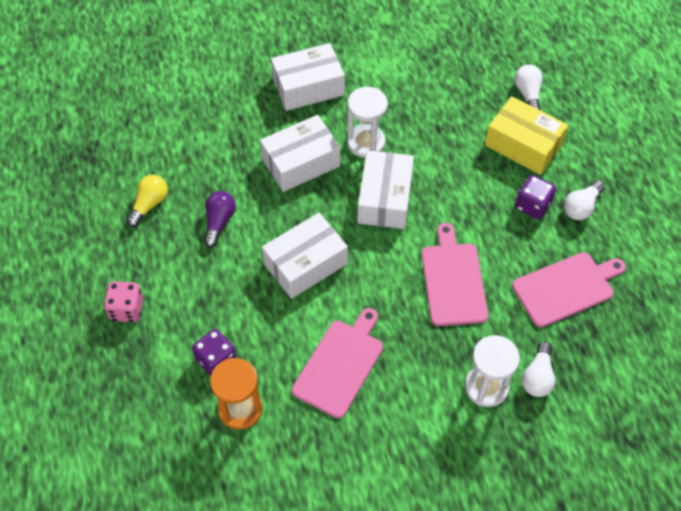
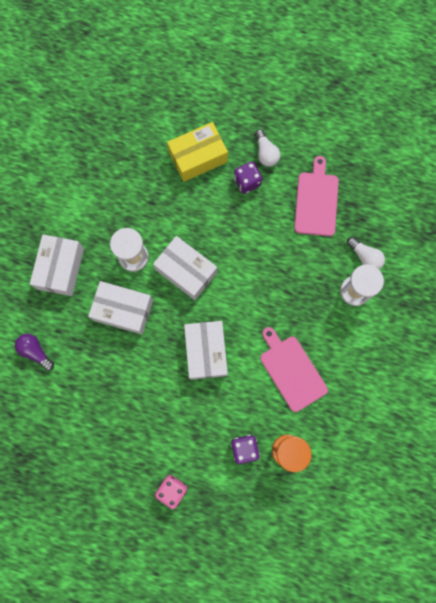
camera: 60 degrees left, 20 degrees up
yellow light bulb [126,175,168,227] -> none
purple light bulb [204,191,236,248] -> purple light bulb moved to [15,334,54,371]
white box [260,115,340,192] -> white box turned 75 degrees counterclockwise [88,281,153,335]
pink cutting board [422,223,488,326] -> none
white light bulb [514,65,543,111] -> none

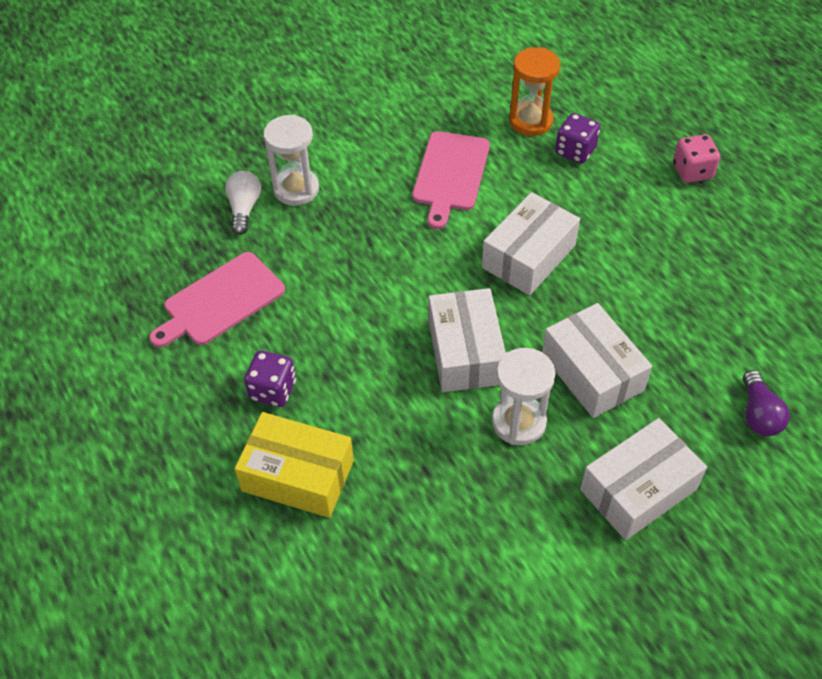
camera: 135 degrees left, 25 degrees down
white light bulb [255,129,280,167] -> none

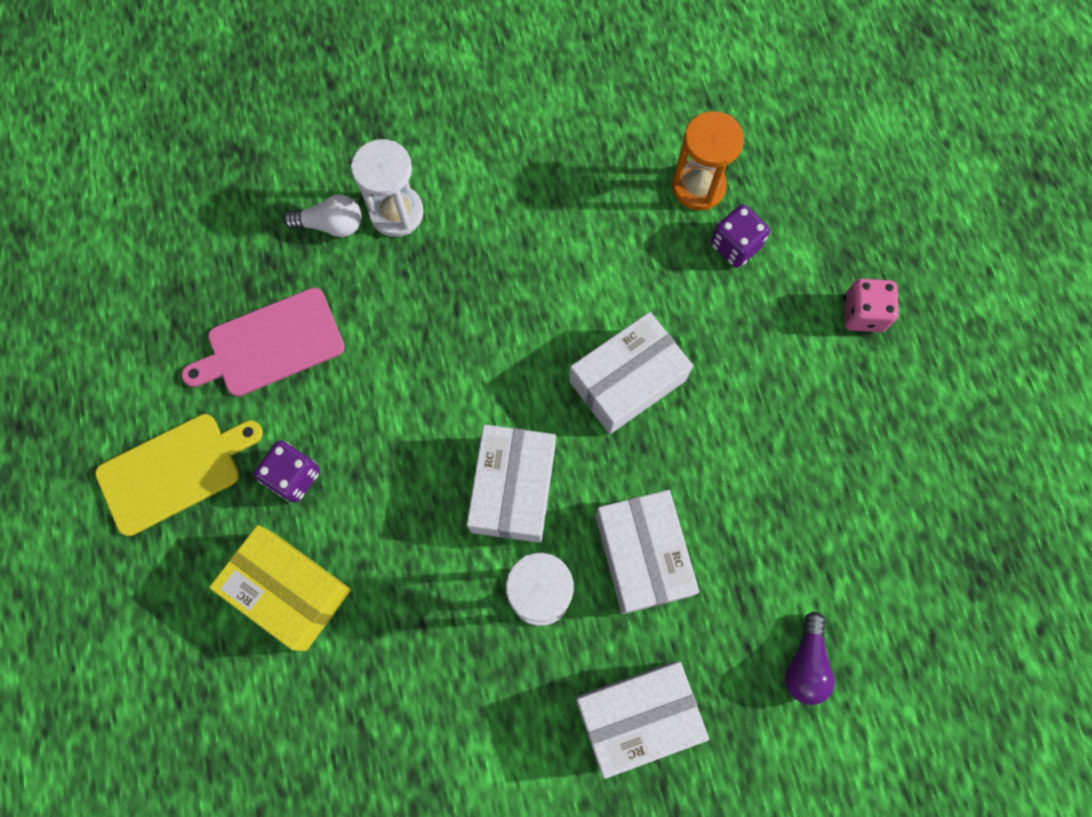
camera: 15 degrees right, 20 degrees up
white light bulb [225,171,261,235] -> white light bulb turned 75 degrees clockwise [283,195,361,237]
pink cutting board [412,131,490,229] -> none
none -> yellow cutting board [95,414,263,536]

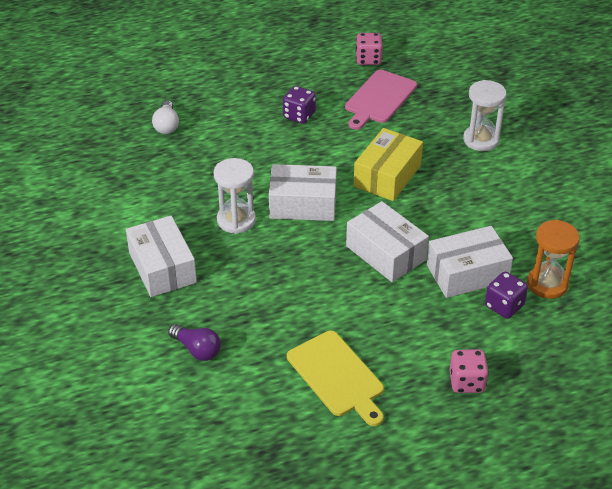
camera: 85 degrees right, 30 degrees down
yellow cutting board [95,414,263,536] -> yellow cutting board moved to [287,331,384,426]
pink cutting board [181,288,345,397] -> pink cutting board turned 120 degrees counterclockwise [345,70,417,130]
yellow box [209,525,351,651] -> yellow box moved to [354,128,423,201]
white light bulb [283,195,361,237] -> white light bulb moved to [152,100,179,134]
white box [595,490,699,614] -> white box moved to [427,226,513,298]
purple light bulb [785,612,835,705] -> purple light bulb turned 150 degrees counterclockwise [168,324,221,361]
none -> pink dice [355,33,382,65]

